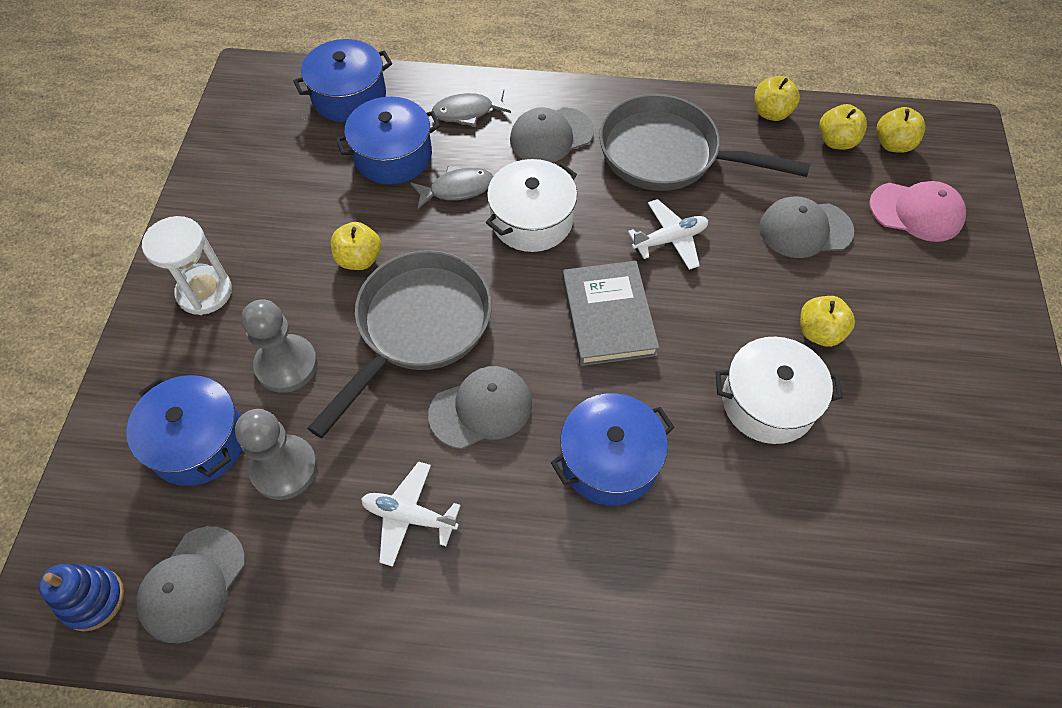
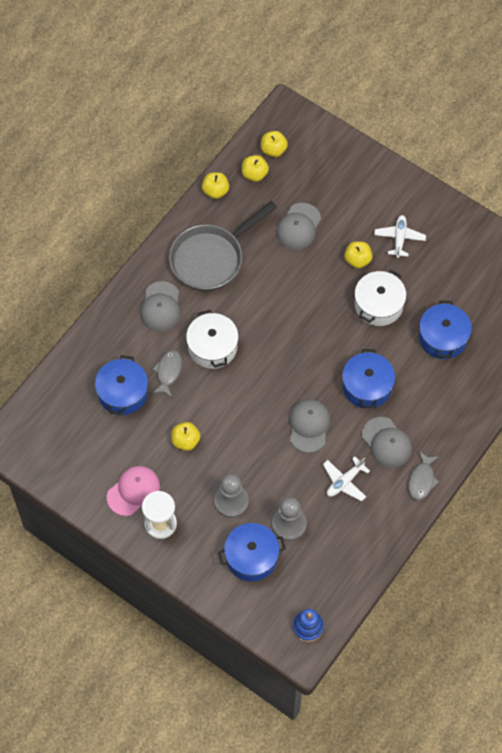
camera: 60 degrees left, 5 degrees up
grey cap [136,526,245,643] -> grey cap moved to [362,417,412,468]
blue pot [293,39,392,122] -> blue pot moved to [419,300,472,359]
grey pan [307,250,492,438] -> none
grey fish [432,90,511,126] -> grey fish moved to [408,451,439,500]
grey book [562,261,659,366] -> none
white plane [628,199,708,270] -> white plane moved to [374,215,426,258]
pink cap [869,181,966,242] -> pink cap moved to [107,466,160,516]

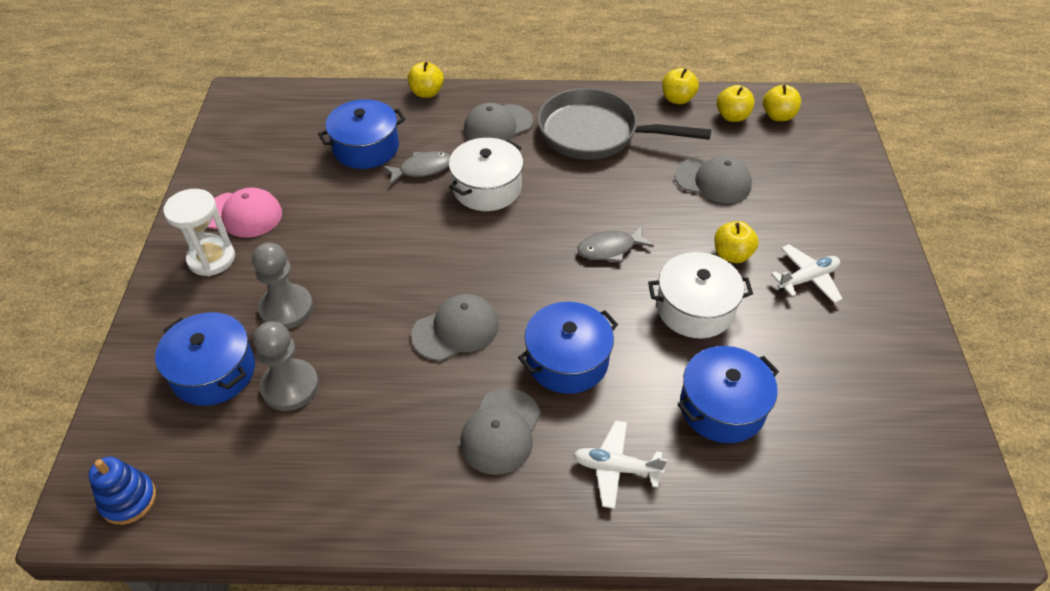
camera: 55 degrees right, 15 degrees down
yellow apple [171,422,200,451] -> yellow apple moved to [408,62,444,98]
grey cap [276,203,321,250] -> grey cap turned 150 degrees counterclockwise [674,156,752,204]
white plane [323,456,370,501] -> white plane moved to [573,420,667,509]
grey fish [408,451,439,500] -> grey fish moved to [578,225,654,263]

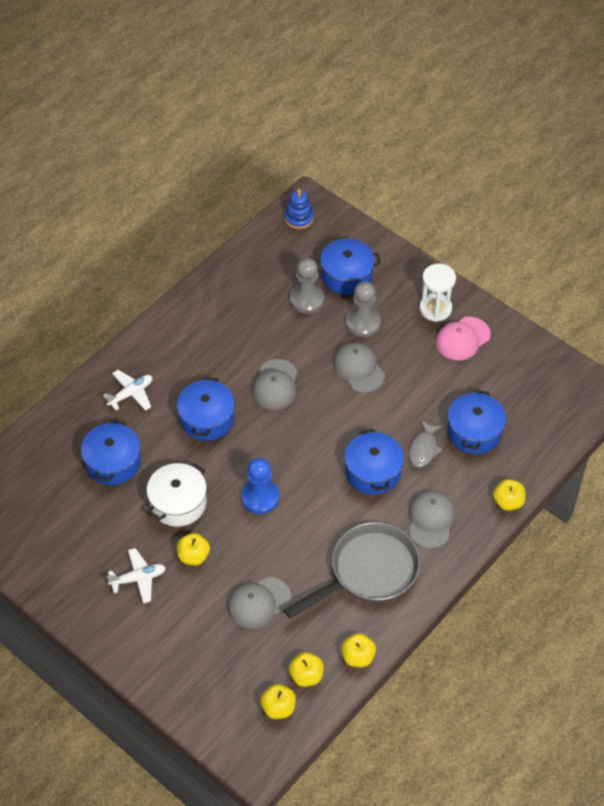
camera: 130 degrees right, 5 degrees up
white pot [449,138,523,211] -> blue pot [344,429,404,495]
grey cap [460,388,540,475] -> grey cap moved to [333,342,385,393]
grey fish [578,225,654,263] -> blue pawn [241,458,279,514]
white plane [771,244,843,303] -> white plane turned 120 degrees counterclockwise [107,548,166,603]

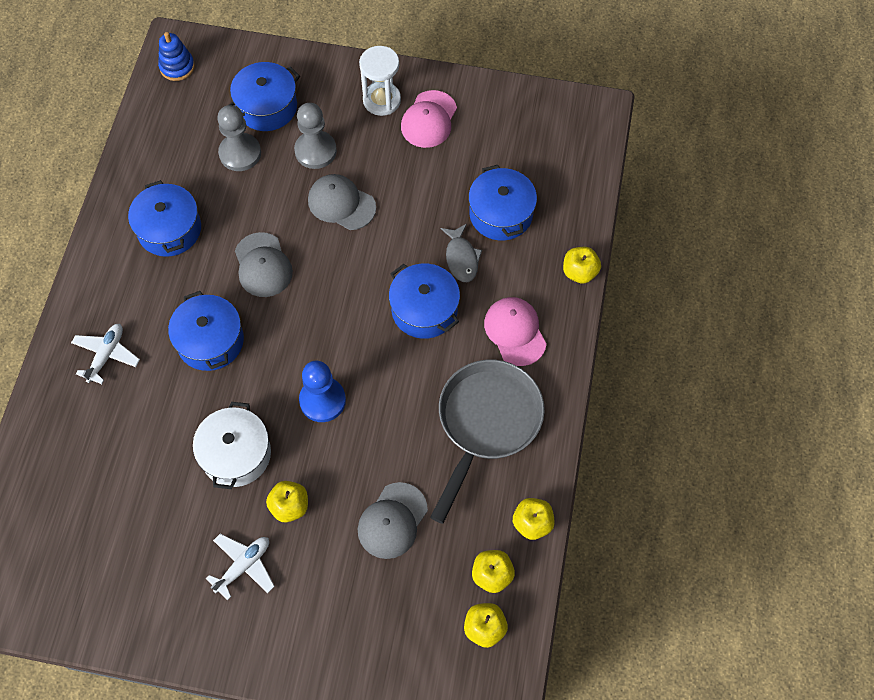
camera: 30 degrees left, 10 degrees up
blue pot [81,420,141,485] -> blue pot moved to [128,180,201,257]
grey cap [408,490,455,548] -> pink cap [484,297,547,366]

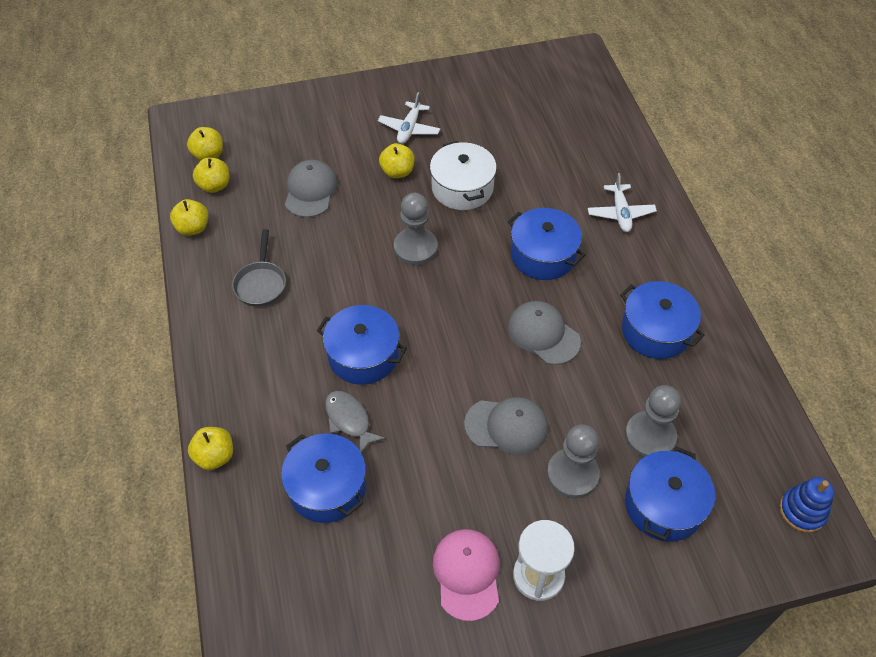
camera: 155 degrees right, 10 degrees down
blue pawn [299,361,346,422] -> grey pawn [394,193,438,266]
grey pan [430,360,545,524] -> grey pan [232,229,286,307], size x0.52
pink cap [484,297,547,366] -> none

